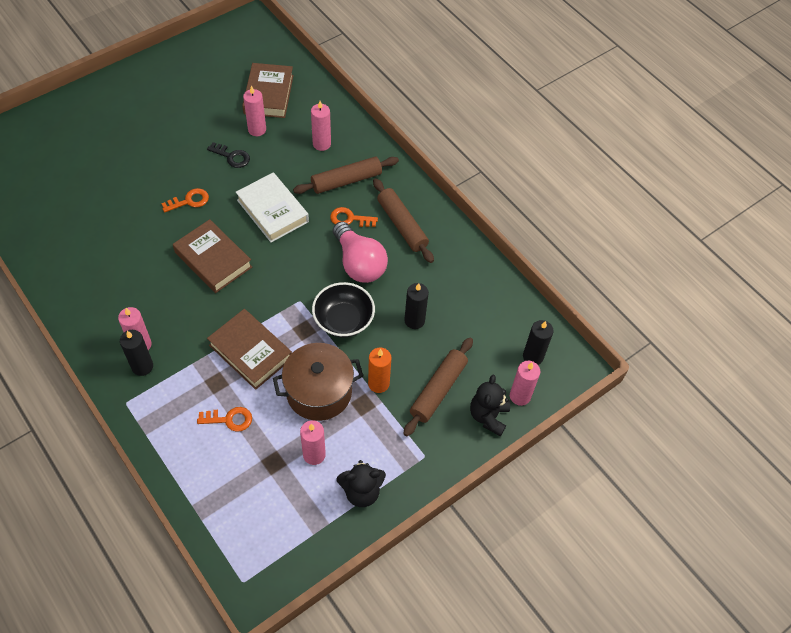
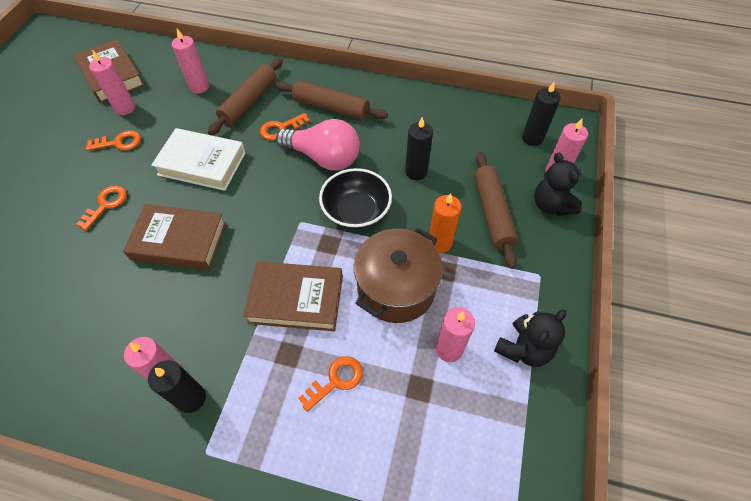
camera: 35 degrees left, 0 degrees up
black key [207,142,250,168] -> orange key [86,130,141,151]

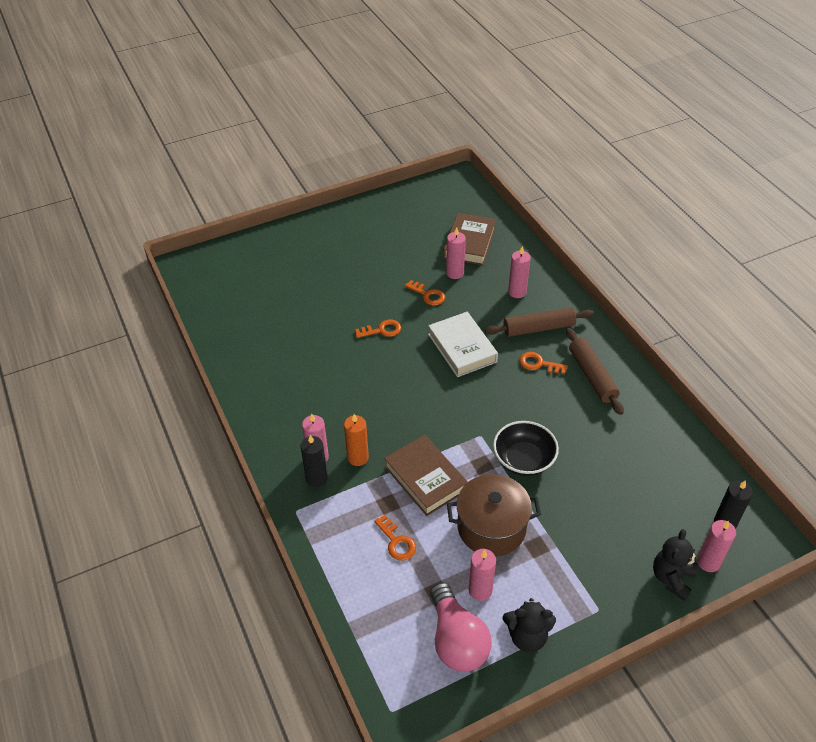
camera: 50 degrees right, 10 degrees down
brown book [123,204,226,270] -> none
pink light bulb [276,119,360,171] -> pink light bulb moved to [430,582,492,672]
orange key [298,356,363,412] -> orange key turned 45 degrees clockwise [374,515,416,561]
black candle [405,117,433,180] -> none
orange candle [428,193,462,253] -> orange candle moved to [344,414,369,466]
brown rolling pin [474,152,518,269] -> none

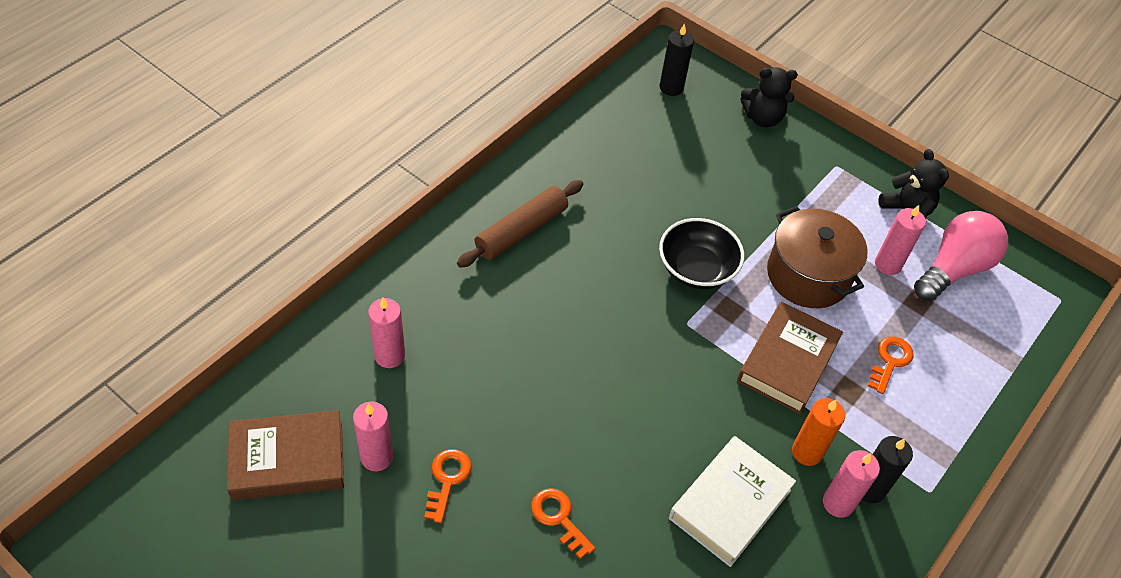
camera: 120 degrees left, 5 degrees up
white book [428,312,498,377] -> white book moved to [669,436,796,567]
brown rolling pin [485,307,594,337] -> none
orange key [519,352,568,374] -> none
pink candle [697,520,736,572] -> none

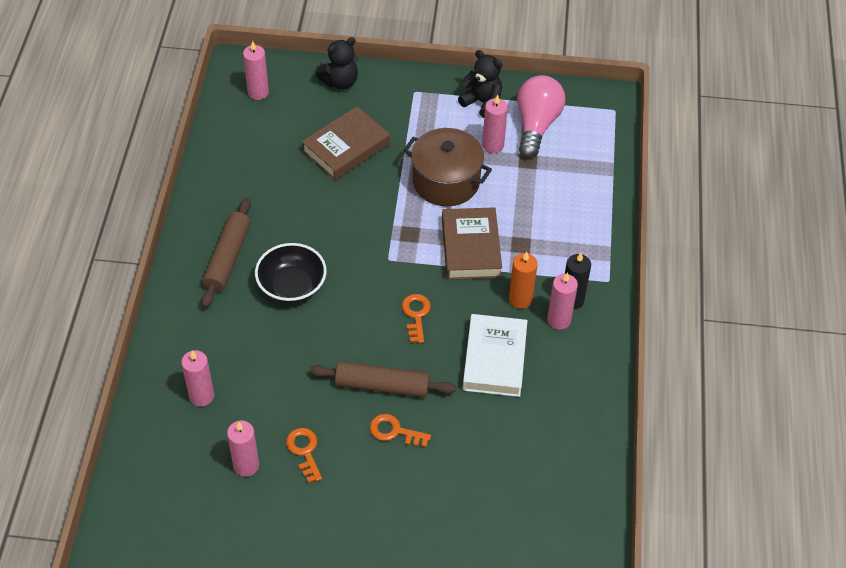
camera: 30 degrees left, 0 degrees up
brown book [227,410,344,501] -> brown book moved to [301,106,390,180]
black candle [659,23,694,96] -> pink candle [243,41,269,100]
black bowl [659,218,744,289] -> black bowl moved to [255,243,327,303]
orange key [868,337,914,394] -> orange key moved to [402,294,431,343]
none -> brown rolling pin [309,361,456,398]

